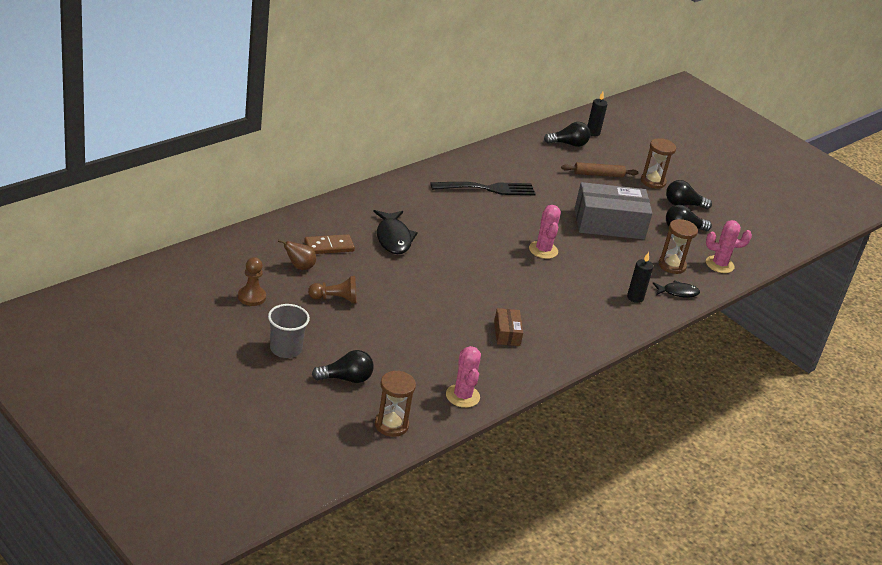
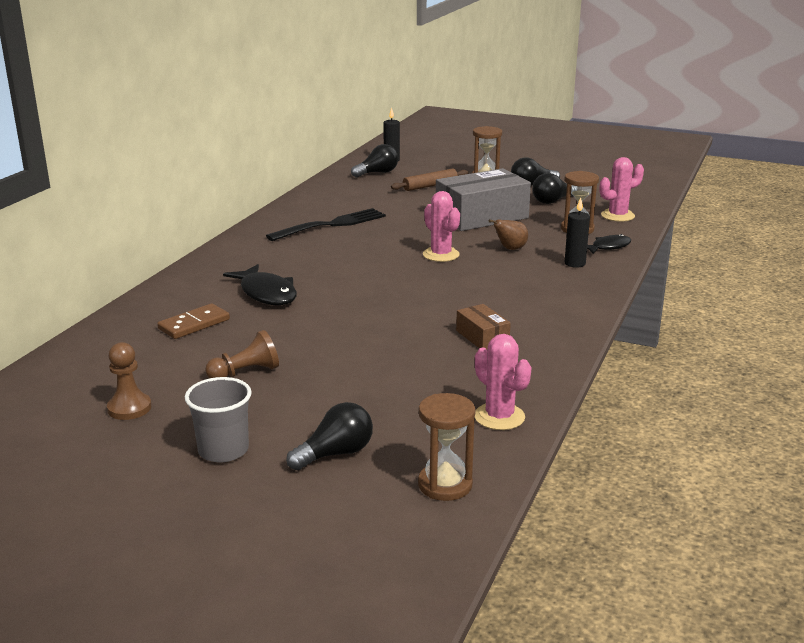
camera: 20 degrees left, 10 degrees down
brown pear [278,240,316,270] -> brown pear moved to [489,219,528,250]

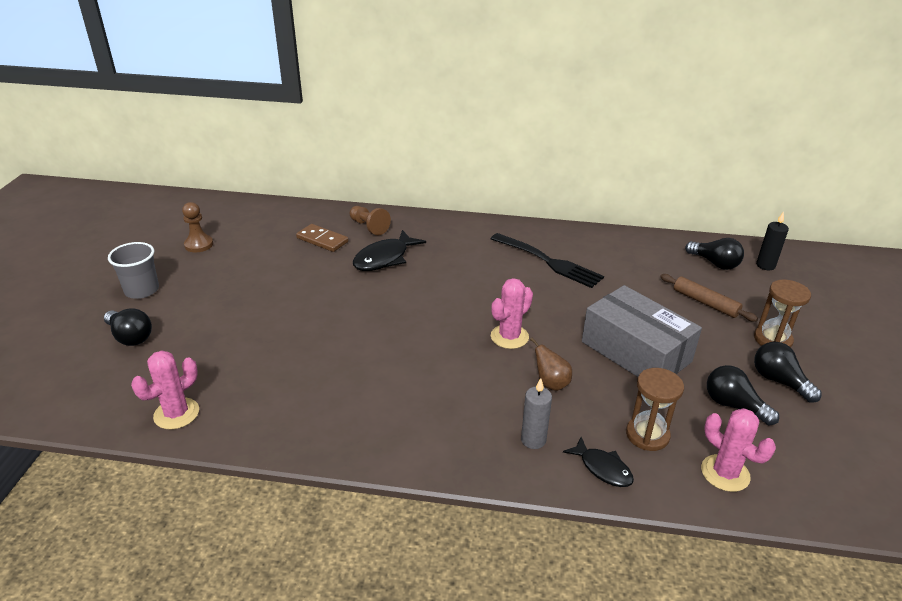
camera: 75 degrees right, 10 degrees up
brown pawn [205,330,279,378] -> brown pawn moved to [350,206,391,235]
brown hourglass [418,393,476,501] -> none
brown box [456,304,511,349] -> none
black candle [565,197,590,268] -> grey candle [521,378,552,449]

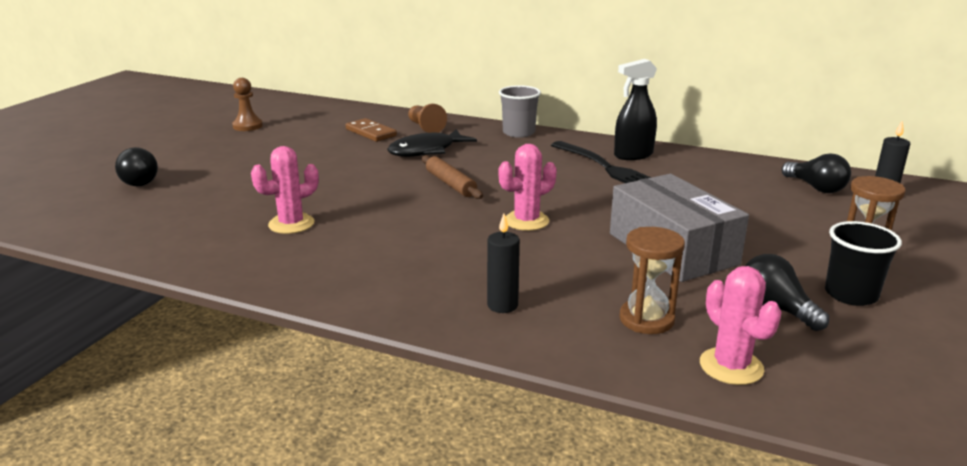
camera: 15 degrees right, 10 degrees down
grey cup [108,242,159,299] -> grey cup moved to [499,85,541,138]
pink cactus [131,351,199,429] -> pink cactus moved to [251,146,319,234]
grey candle [521,378,552,449] -> black candle [487,213,520,313]
brown pear [530,338,572,391] -> none
black fish [563,437,634,487] -> none
brown rolling pin [660,274,758,322] -> brown rolling pin moved to [422,155,483,199]
black light bulb [754,342,822,403] -> black cup [825,221,902,306]
none -> black spray bottle [614,59,657,160]

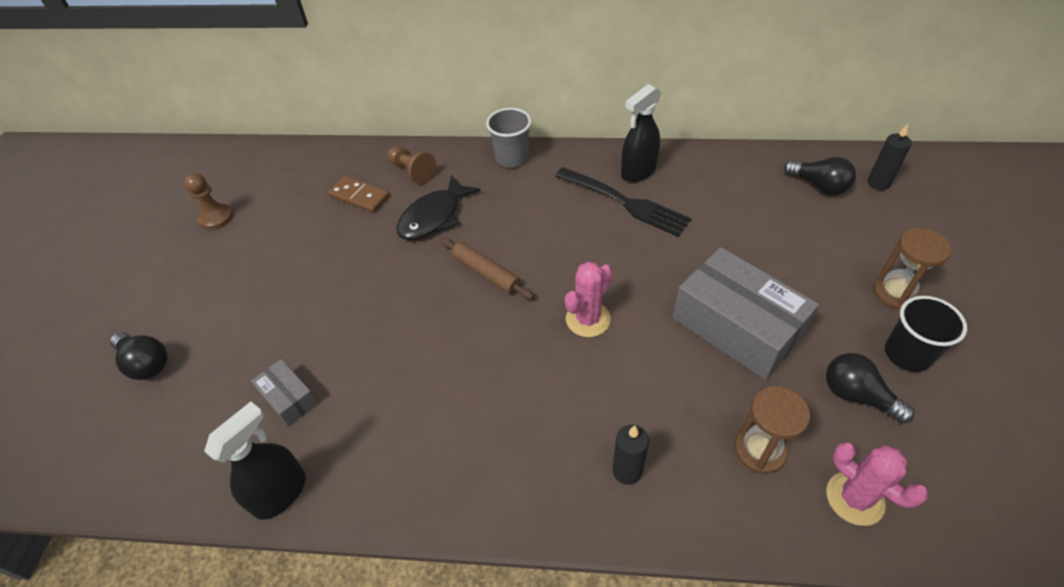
camera: 15 degrees left, 25 degrees up
pink cactus [251,146,319,234] -> none
none -> black spray bottle [204,401,306,520]
none -> grey box [251,359,318,426]

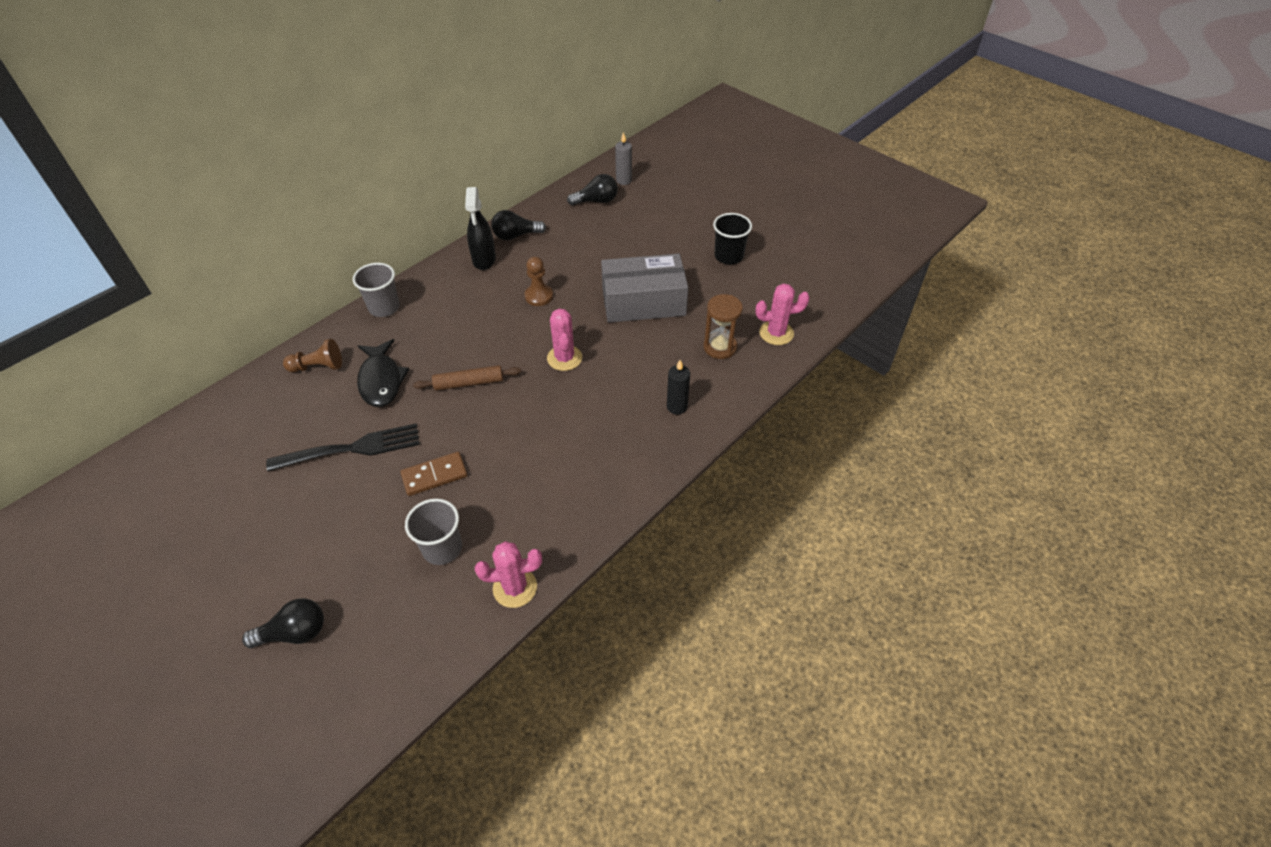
camera: 55 degrees left, 0 degrees up
brown pawn [184,173,233,230] -> brown pawn moved to [525,257,553,306]
black spray bottle [204,401,306,520] -> pink cactus [475,541,542,608]
grey box [251,359,318,426] -> grey cup [405,499,462,565]
brown domino [328,176,390,213] -> brown domino moved to [401,452,467,496]
black fork [555,167,692,237] -> black fork moved to [266,423,420,472]
black light bulb [826,353,914,424] -> black light bulb moved to [491,210,546,240]
black candle [867,124,912,190] -> grey candle [615,132,632,185]
brown hourglass [873,228,951,310] -> none

